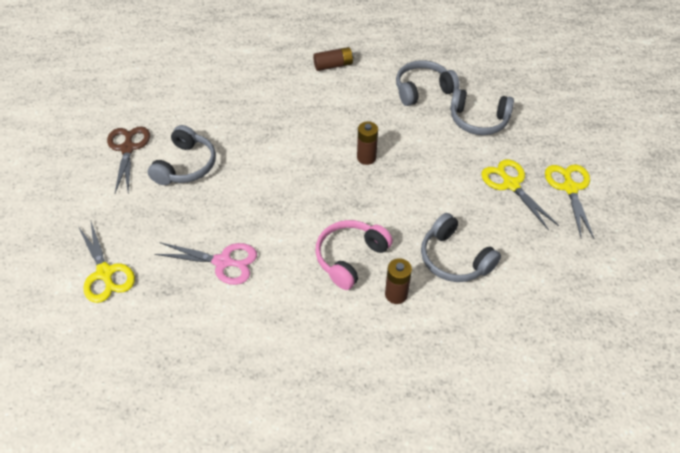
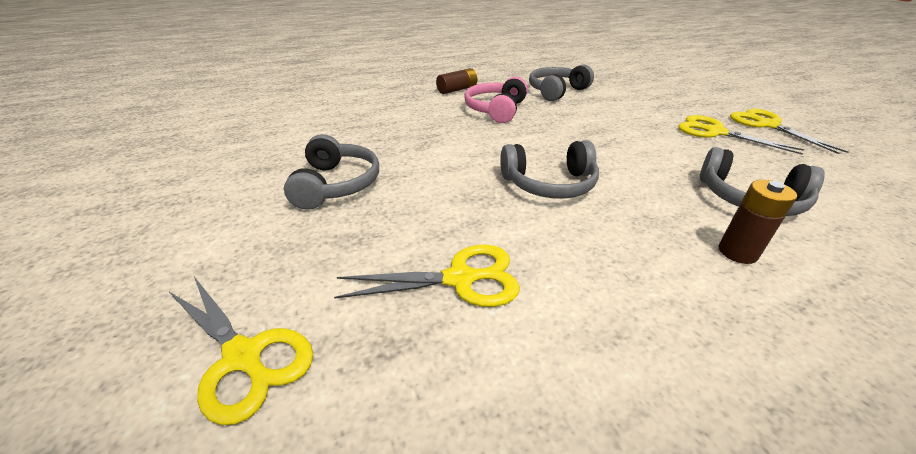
camera: 20 degrees left, 15 degrees down
brown scissors [107,126,150,193] -> none
pink scissors [154,242,257,285] -> yellow scissors [334,245,520,307]
pink headphones [315,220,393,290] -> pink headphones moved to [464,77,528,123]
brown battery [357,121,378,165] -> none
grey headphones [450,88,514,135] -> grey headphones moved to [500,140,599,199]

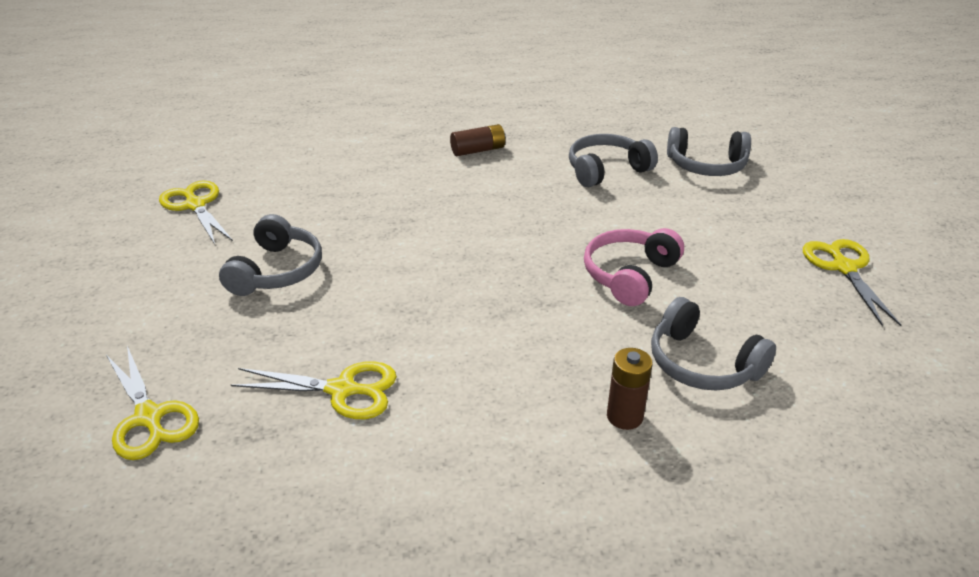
camera: 15 degrees right, 0 degrees up
pink headphones [464,77,528,123] -> pink headphones moved to [584,228,684,306]
grey headphones [500,140,599,199] -> grey headphones moved to [667,127,751,176]
yellow scissors [678,115,804,155] -> yellow scissors moved to [159,180,233,244]

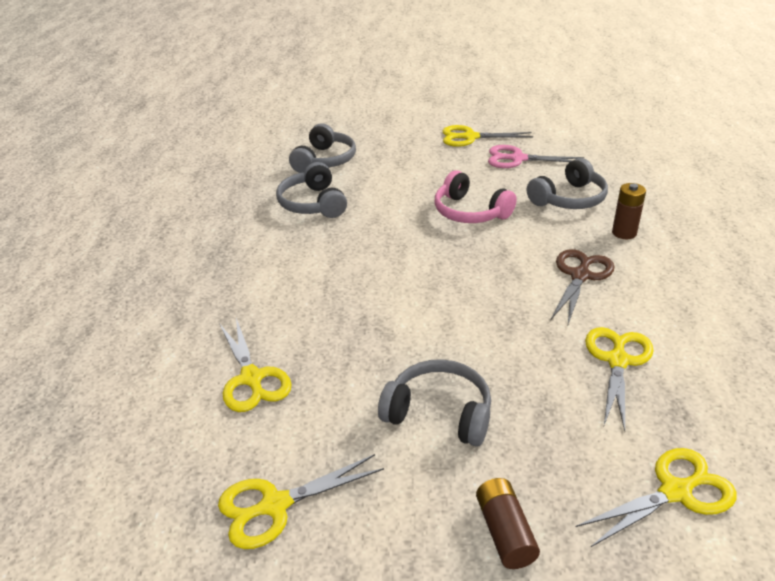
camera: 80 degrees left, 0 degrees up
brown battery [450,124,506,156] -> brown battery moved to [476,478,540,569]
none -> yellow scissors [219,318,292,412]
none -> pink scissors [488,145,584,168]
none -> brown scissors [550,249,615,324]

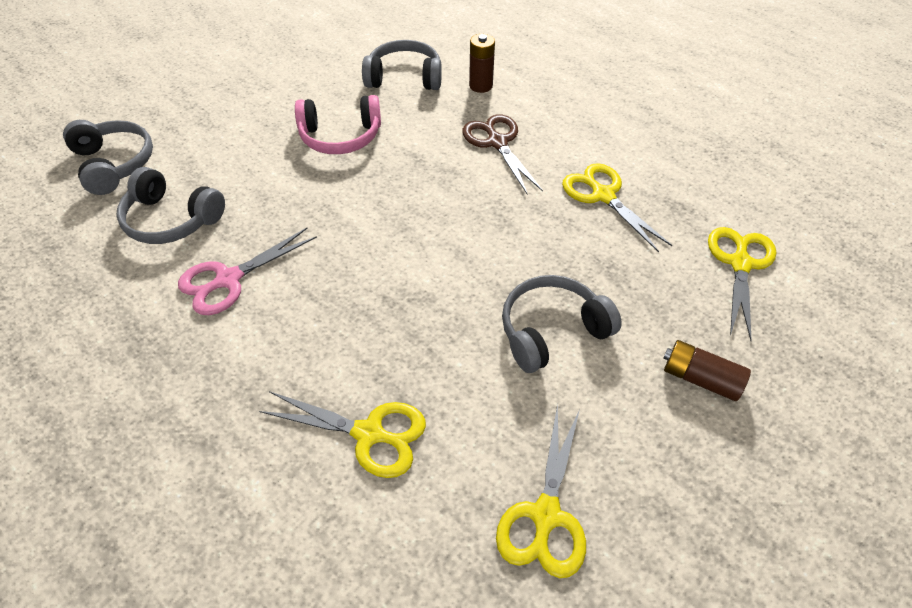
camera: 50 degrees left, 15 degrees up
yellow scissors [443,125,533,147] -> none
pink scissors [488,145,584,168] -> pink scissors moved to [178,228,317,315]
grey headphones [527,158,608,209] -> grey headphones turned 90 degrees counterclockwise [362,40,442,90]

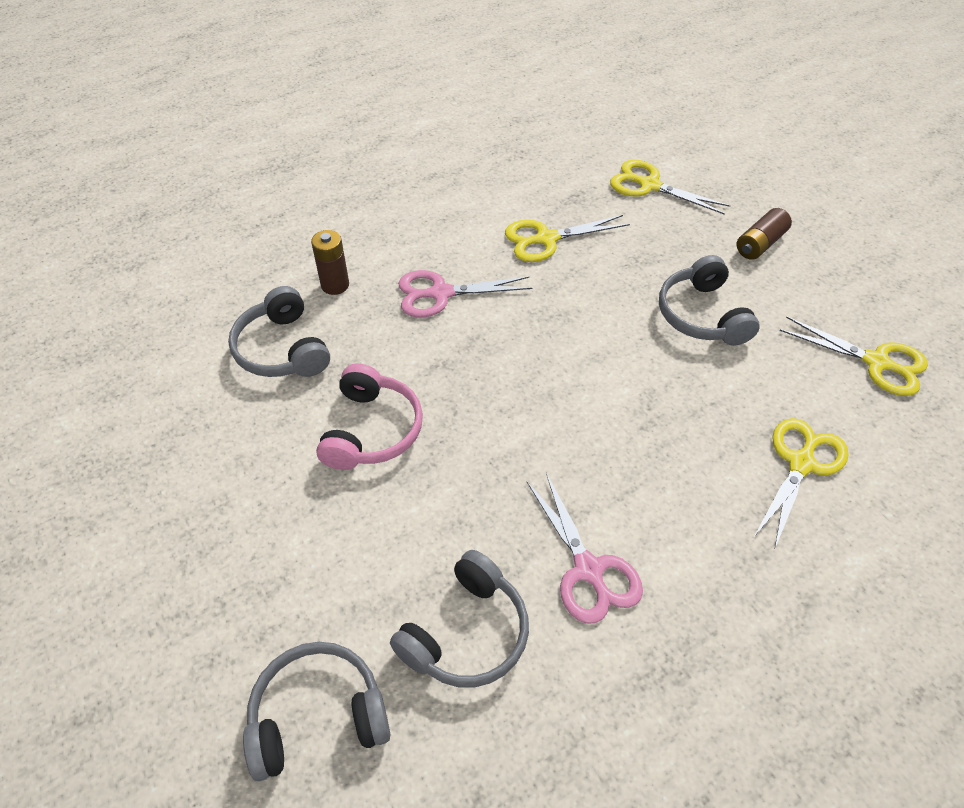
camera: 75 degrees left, 0 degrees up
grey headphones [362,40,442,90] -> grey headphones turned 45 degrees counterclockwise [228,286,330,377]
brown scissors [462,114,543,195] -> pink scissors [398,270,532,318]

